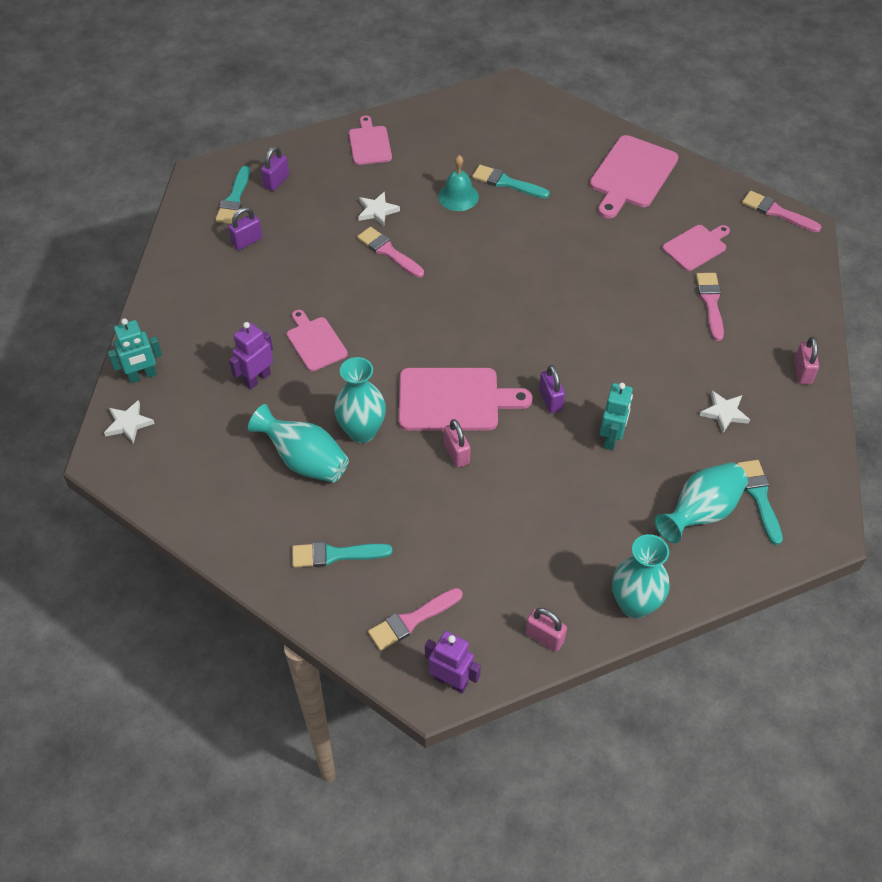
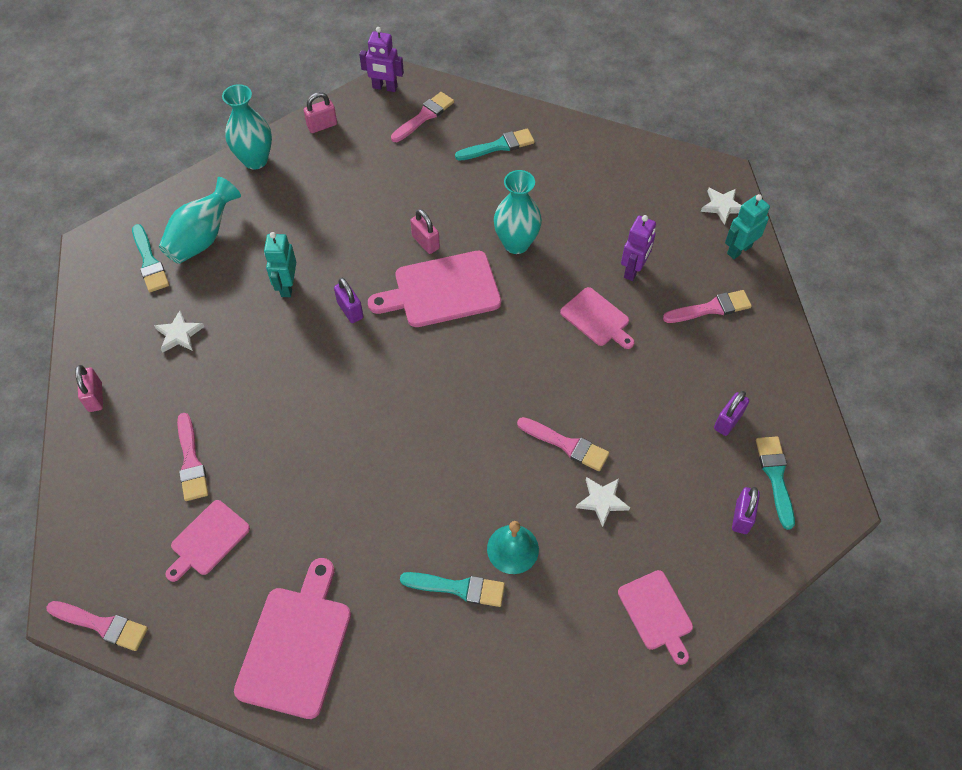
camera: 165 degrees right, 5 degrees up
turquoise vase [248,404,349,483] -> none
pink padlock [526,608,567,651] -> pink padlock turned 45 degrees counterclockwise [304,92,337,133]
none -> pink brush [663,290,752,323]

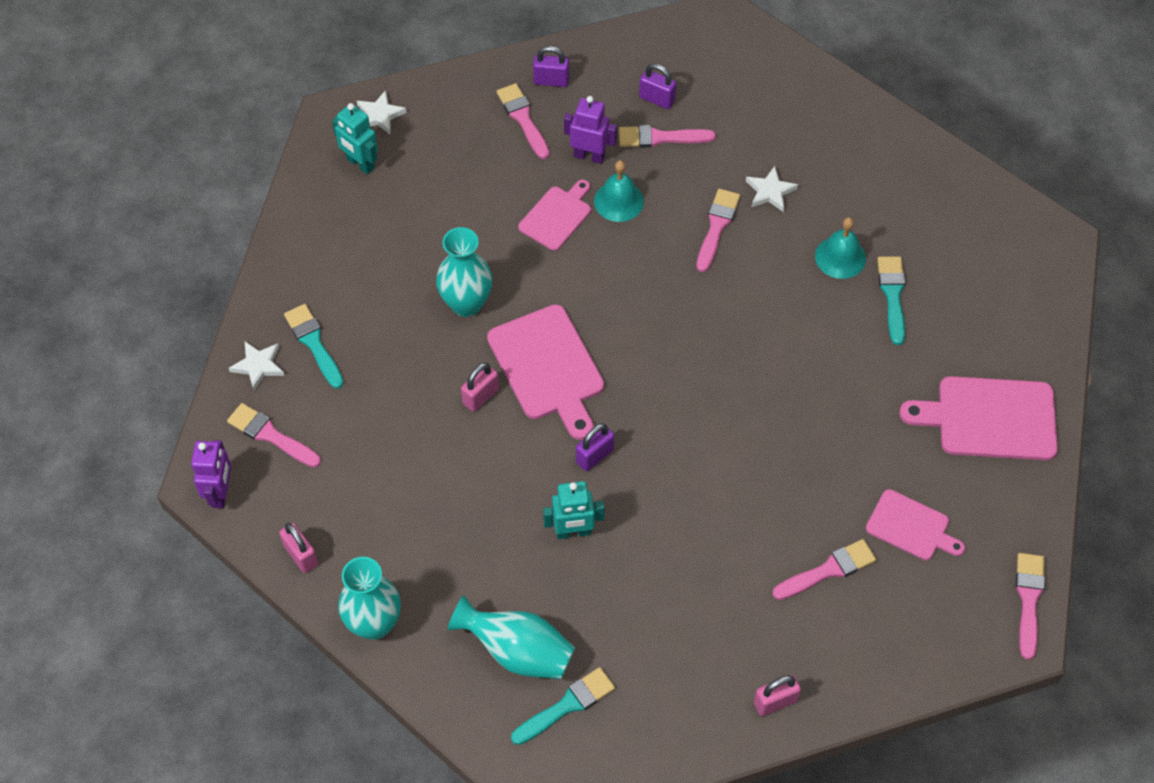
camera: 100 degrees left, 0 degrees up
white star [154,311,204,353] -> white star moved to [229,341,285,391]
pink cutting board [618,570,693,665] -> none
purple robot [621,215,656,281] -> purple robot moved to [564,96,617,164]
turquoise robot [725,194,770,259] -> turquoise robot moved to [332,103,378,174]
purple padlock [732,487,760,534] -> purple padlock moved to [533,46,569,87]
turquoise brush [756,437,795,530] -> none
none -> turquoise bell [594,160,644,222]
none -> pink brush [619,125,716,148]

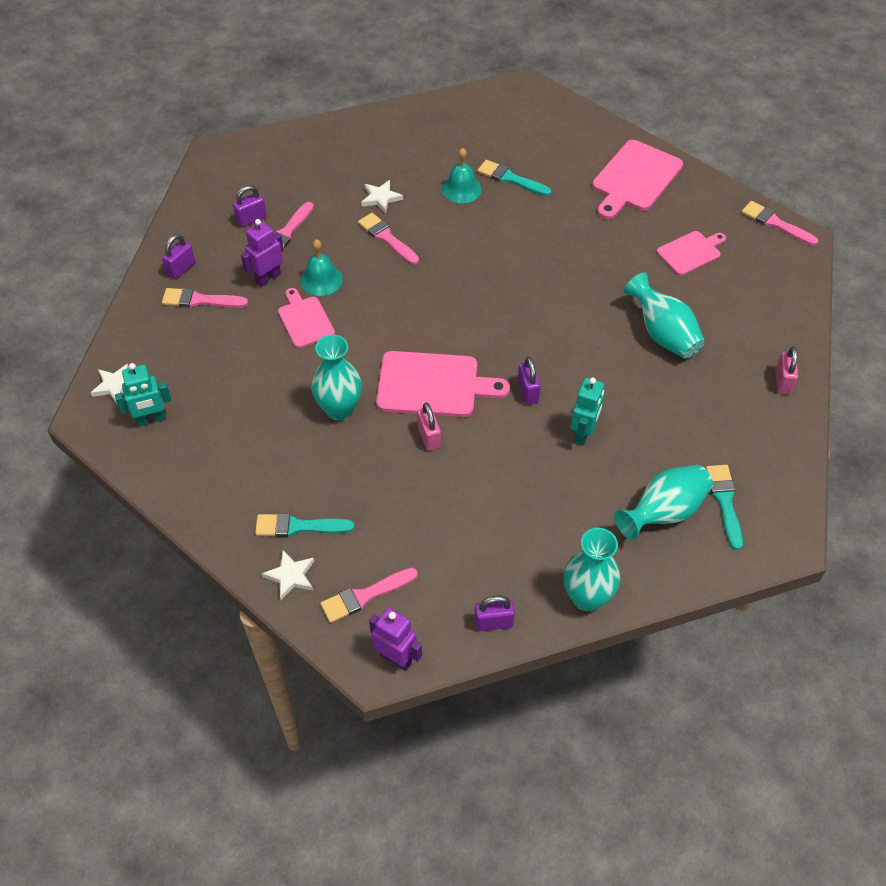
camera: 60 degrees left, 5 degrees down
pink padlock [279,523,318,573] -> purple padlock [474,596,515,631]
pink brush [772,539,876,600] -> none
none -> turquoise vase [624,272,705,359]

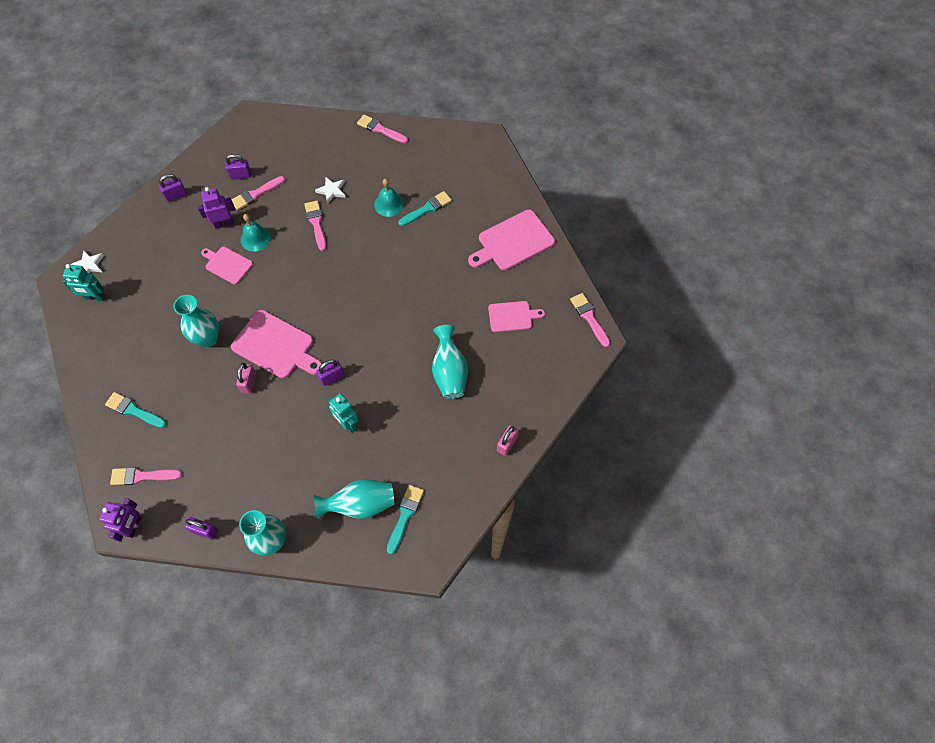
camera: 25 degrees right, 10 degrees up
pink brush [162,288,248,308] -> pink brush moved to [357,115,408,143]
white star [262,550,314,600] -> none
pink cutting board [278,288,335,348] -> pink cutting board turned 60 degrees counterclockwise [201,247,253,285]
purple robot [369,608,422,671] -> purple robot turned 45 degrees clockwise [99,498,142,542]
turquoise brush [477,160,551,196] -> turquoise brush turned 90 degrees clockwise [398,191,452,226]
purple padlock [518,357,541,405] -> purple padlock turned 45 degrees clockwise [316,359,344,386]
turquoise robot [571,377,604,445] -> turquoise robot turned 90 degrees clockwise [328,393,359,433]

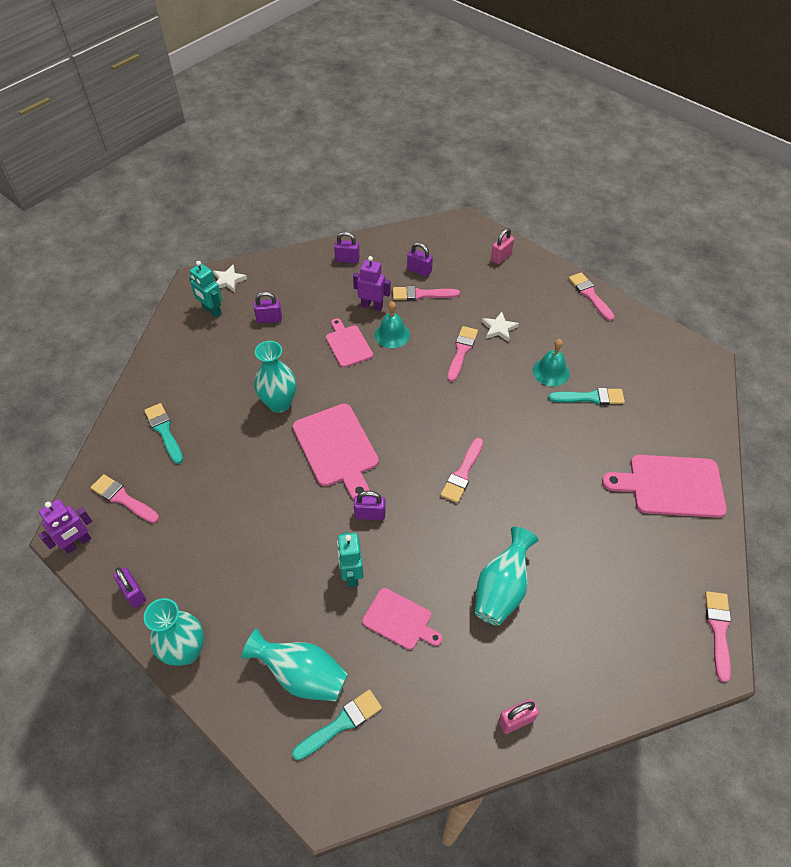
camera: 35 degrees right, 10 degrees down
pink padlock [236,363,257,394] -> pink padlock moved to [491,228,514,264]
pink cutting board [488,301,545,332] -> pink cutting board moved to [362,588,443,650]
none -> purple padlock [254,292,282,323]
none -> pink brush [441,438,483,503]

